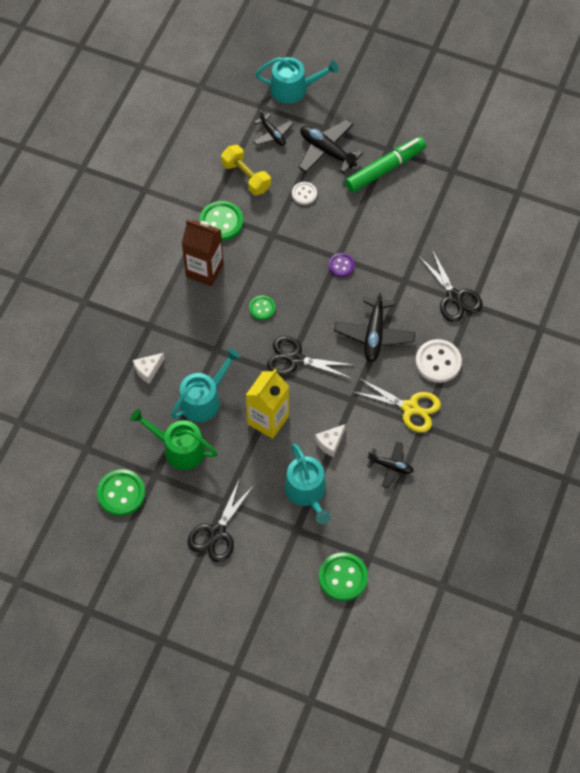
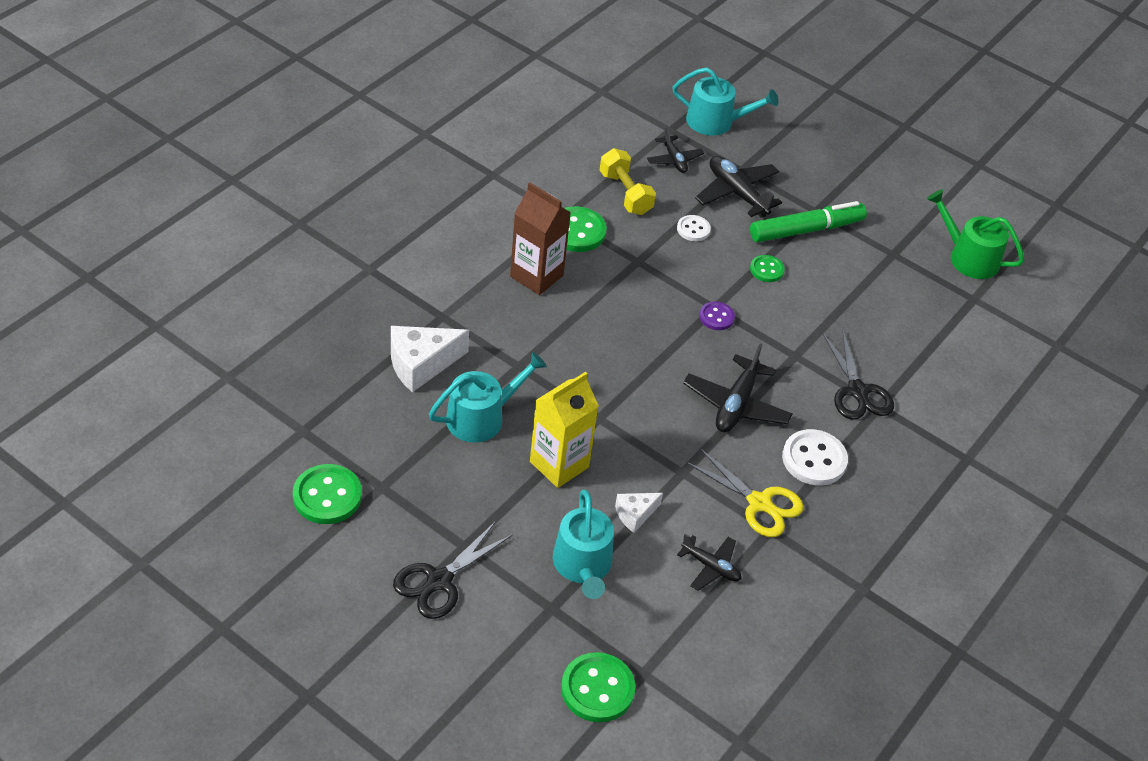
camera: 10 degrees right, 15 degrees down
green watering can [130,409,218,470] -> green watering can moved to [927,190,1024,279]
white cheese [133,353,165,384] -> white cheese [391,326,469,393], size x1.79
green button [249,296,275,320] -> green button moved to [750,255,785,282]
black scissors [267,336,353,379] -> none

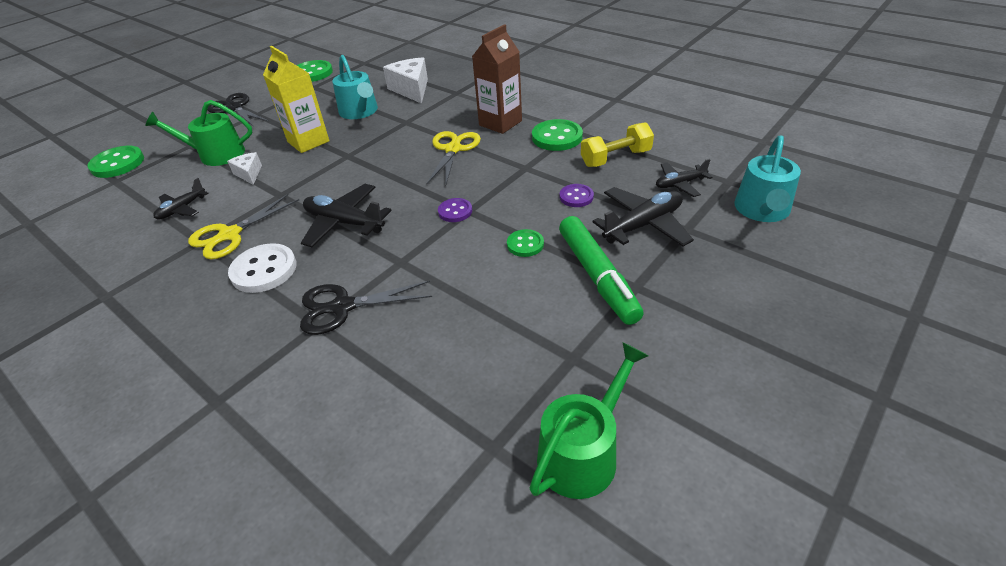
camera: 100 degrees right, 5 degrees down
turquoise watering can [553,490,614,599] -> green watering can [145,100,253,166]
white button [677,215,711,241] -> purple button [560,184,594,207]
none -> yellow scissors [427,131,481,186]

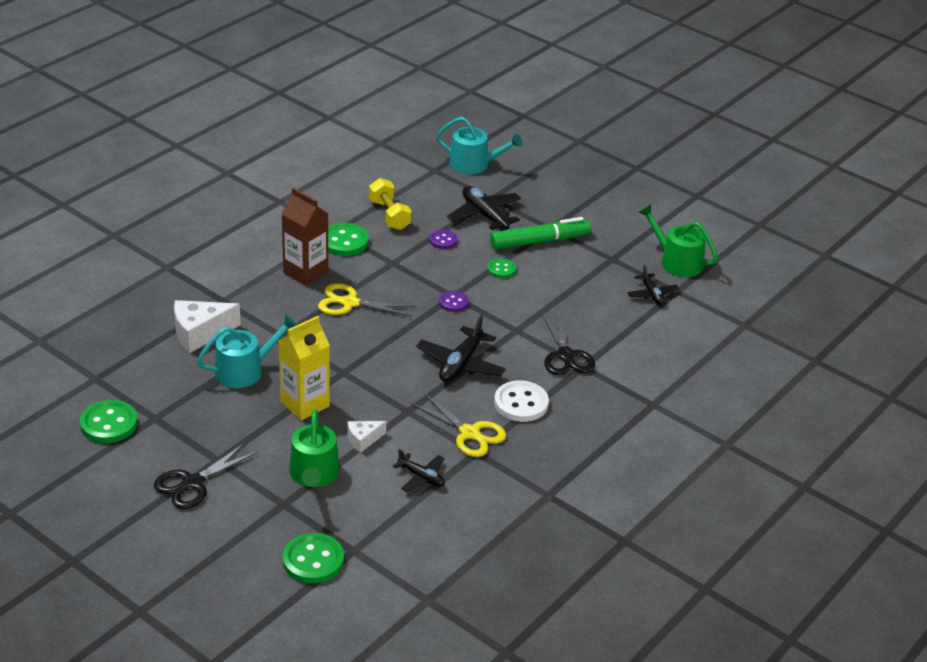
camera: 95 degrees left, 5 degrees down
black plane [656,159,713,197] -> black plane moved to [627,265,679,305]

